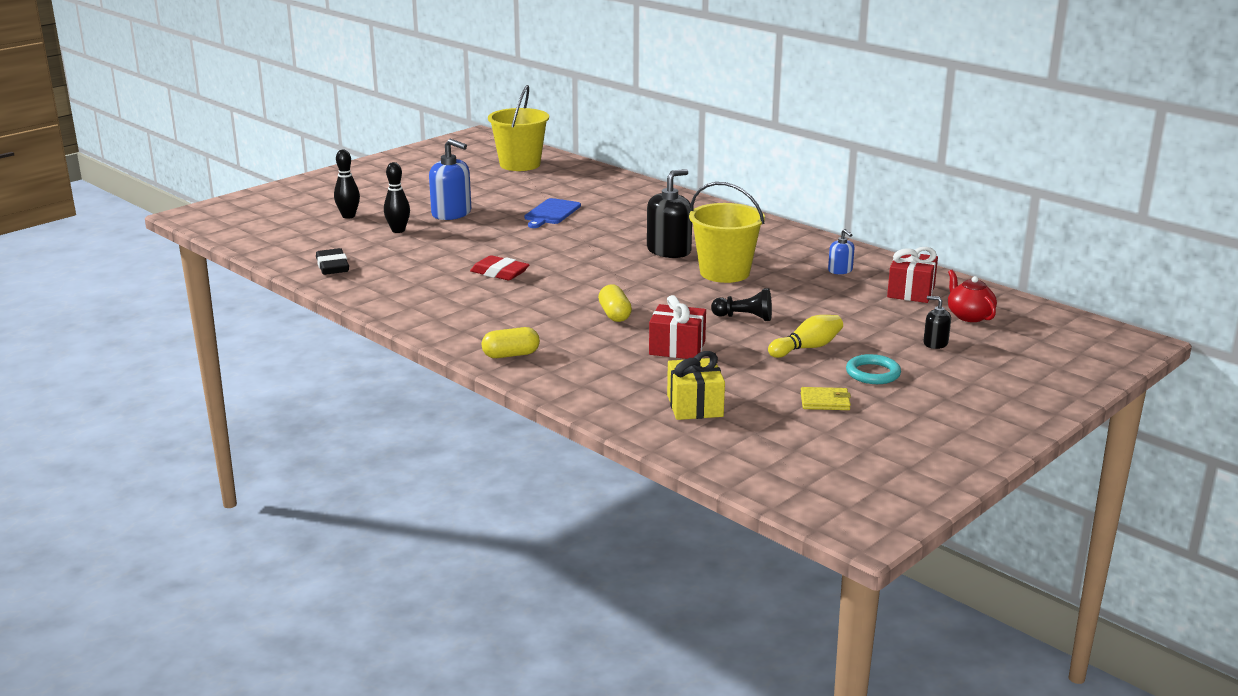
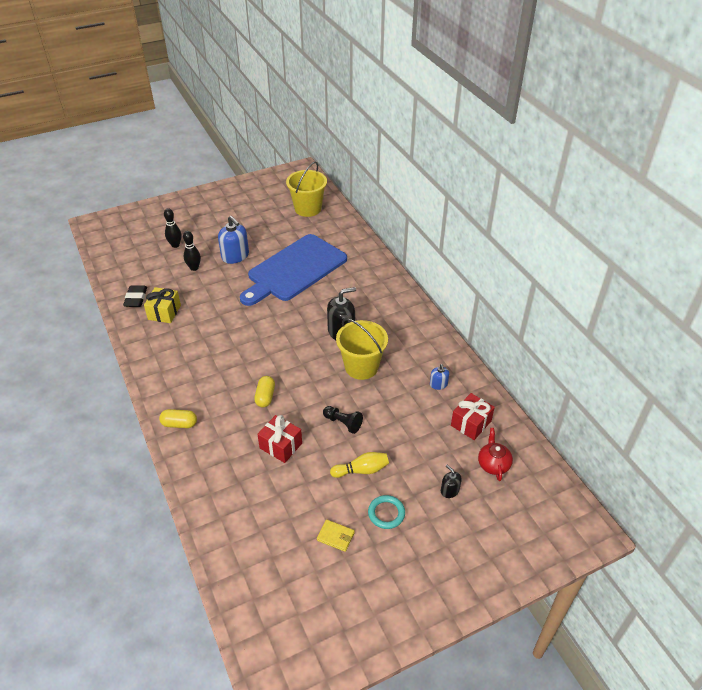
camera: 20 degrees right, 20 degrees up
red eraser [470,255,529,280] -> none
blue cutting board [525,198,581,228] -> blue cutting board [240,234,347,306], size x2.33
yellow gift [667,351,725,420] -> yellow gift moved to [144,287,181,323]

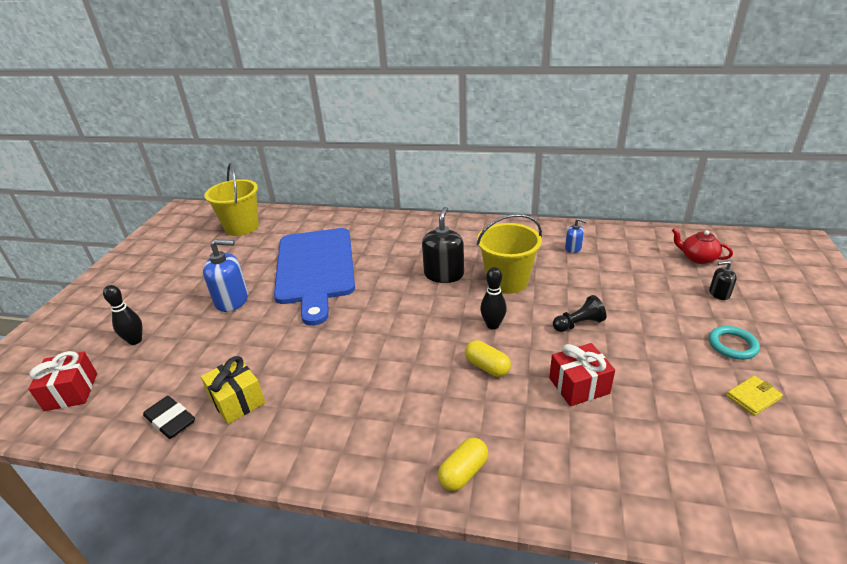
camera: 50 degrees left, 10 degrees down
black bowling pin [183,231,201,271] -> black bowling pin moved to [480,267,507,329]
yellow bowling pin [330,452,389,478] -> none
red gift [451,393,495,440] -> red gift moved to [28,351,97,411]

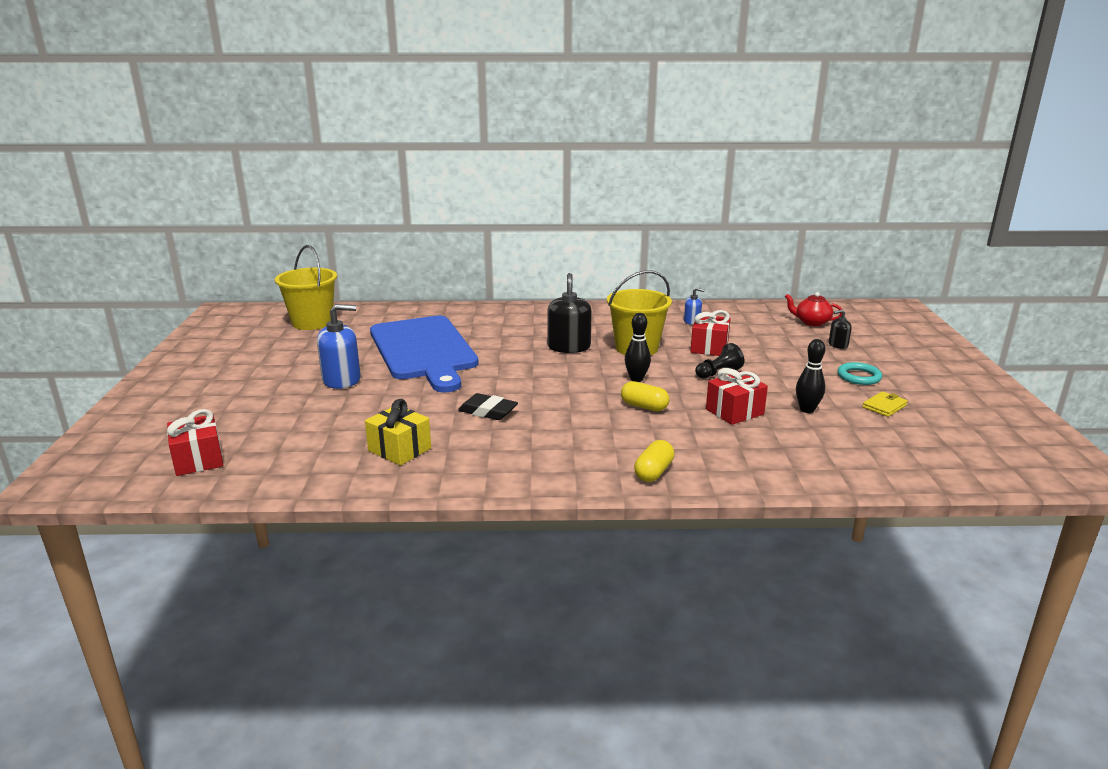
camera: 15 degrees left, 10 degrees down
black bowling pin [103,285,142,345] -> black bowling pin moved to [796,339,825,413]
black eraser [143,396,195,439] -> black eraser moved to [458,393,518,420]
none -> red gift [690,310,731,356]

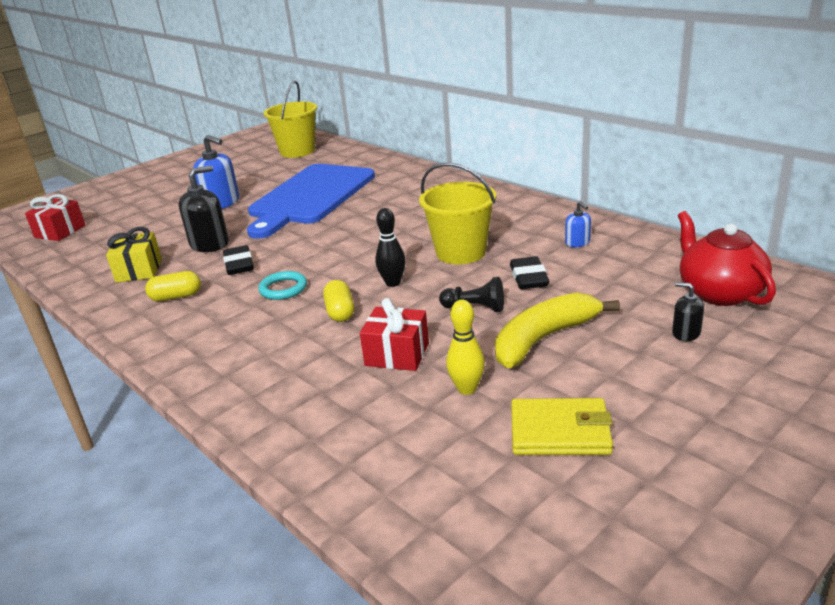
camera: 50 degrees right, 5 degrees up
black soap dispenser [547,273,592,353] -> black soap dispenser moved to [179,165,229,252]
yellow capsule [634,440,674,482] -> yellow capsule moved to [145,271,201,301]
red gift [690,310,731,356] -> black eraser [510,256,549,289]
red teapot [785,292,842,326] -> red teapot [678,211,776,306], size x1.62
black bowling pin [796,339,825,413] -> yellow bowling pin [446,300,485,395]
turquoise ring [837,362,882,385] -> turquoise ring moved to [258,271,307,300]
yellow wallet [862,391,908,417] -> yellow wallet [511,398,613,455], size x1.67
none -> yellow banana [495,292,620,368]

